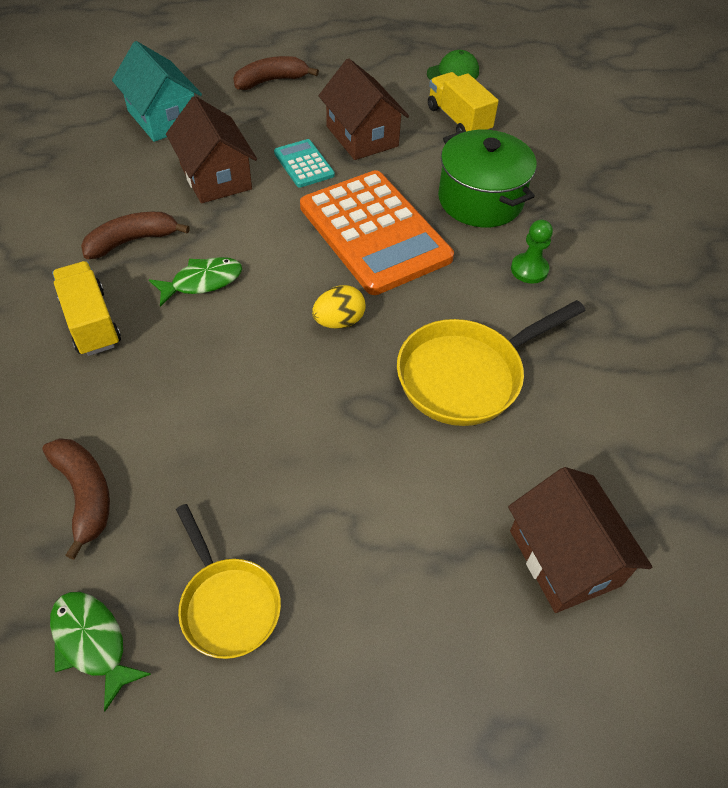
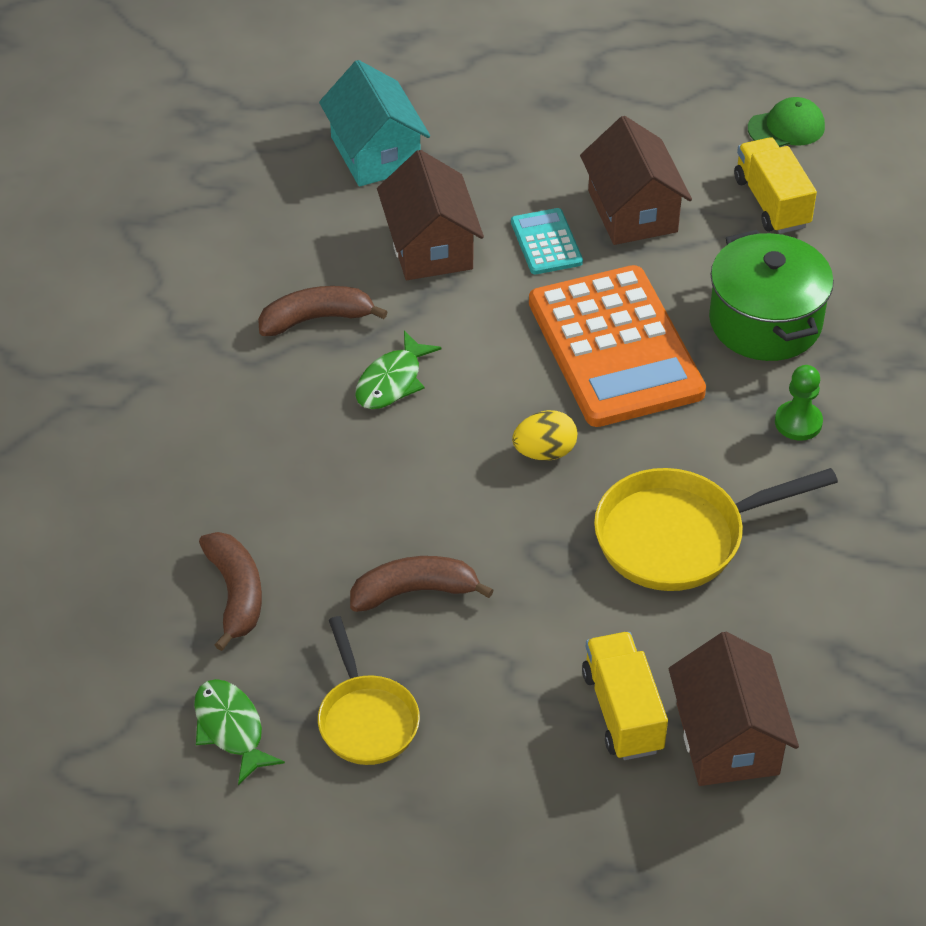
camera: 15 degrees right, 5 degrees down
yellow truck [52,261,121,356] -> yellow truck moved to [582,632,668,760]
green fish [149,257,242,307] -> green fish turned 135 degrees clockwise [355,331,441,409]
brown banana [233,56,319,90] -> brown banana moved to [350,556,494,612]

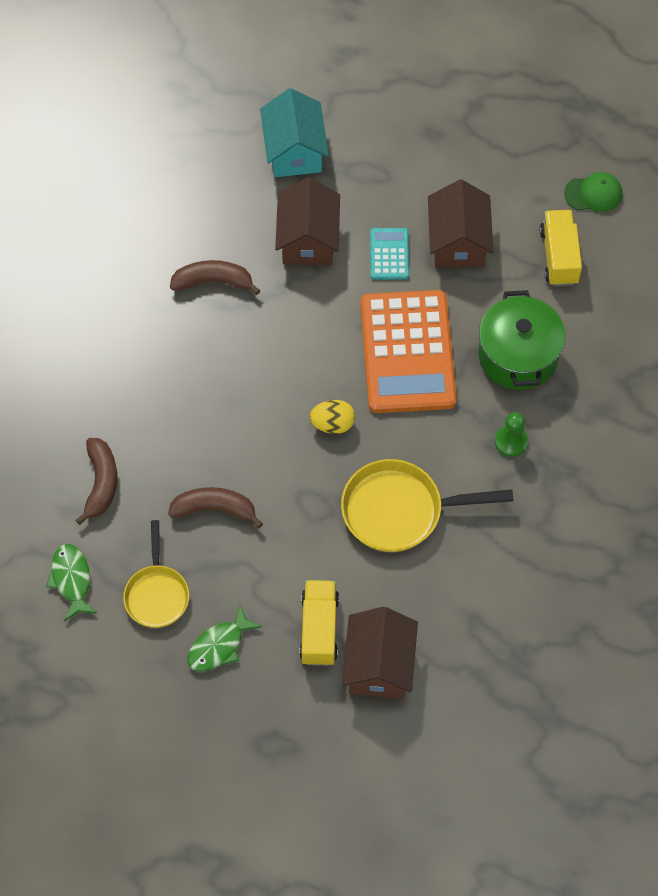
camera: 15 degrees right, 15 degrees up
green fish [355,331,441,409] -> green fish moved to [188,604,262,672]

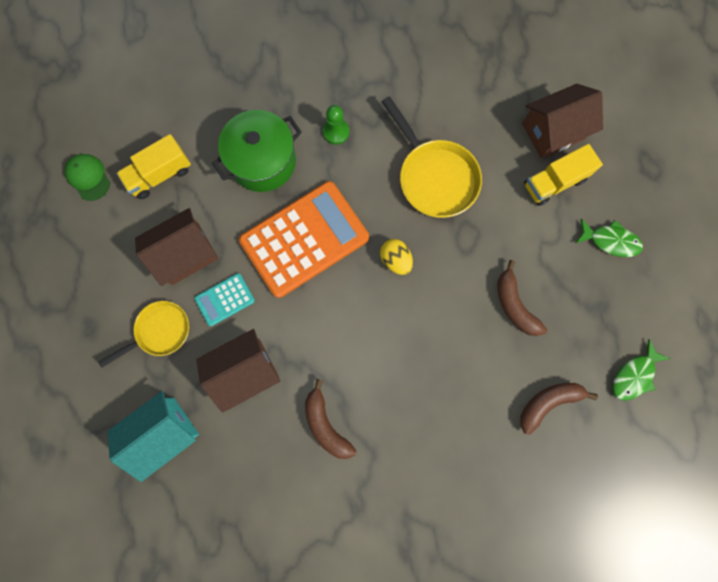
camera: 120 degrees left, 15 degrees up
yellow pan [123,520,189,628] -> yellow pan moved to [98,301,189,368]

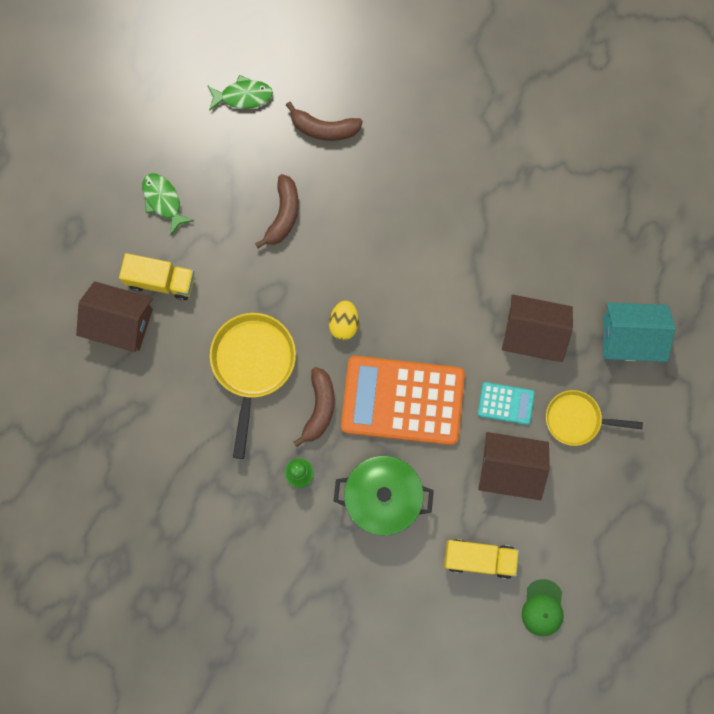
camera: 140 degrees left, 0 degrees up
brown banana [305,379,356,459] -> brown banana moved to [293,367,335,447]

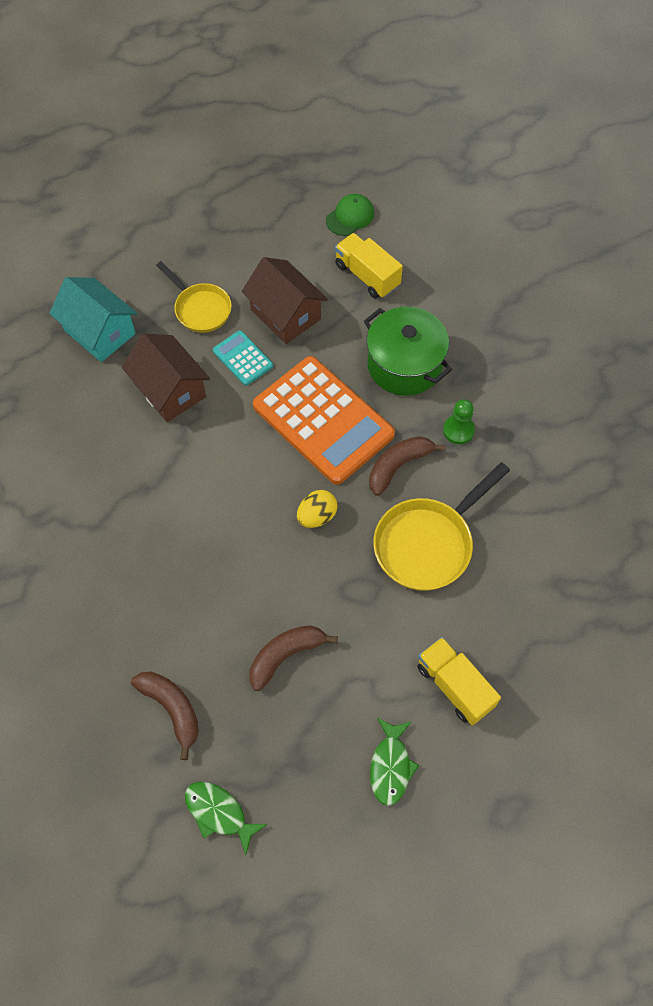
camera: 140 degrees left, 15 degrees down
brown house [76,281,153,352] -> none

